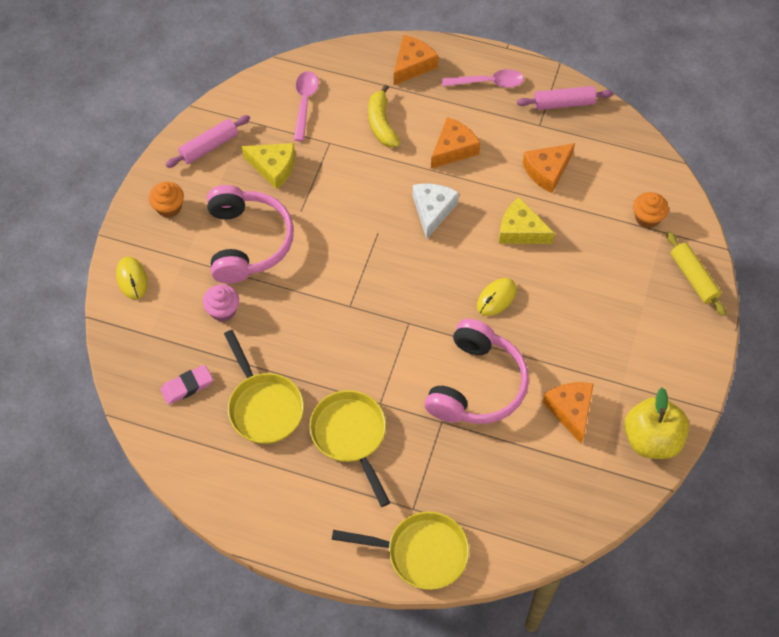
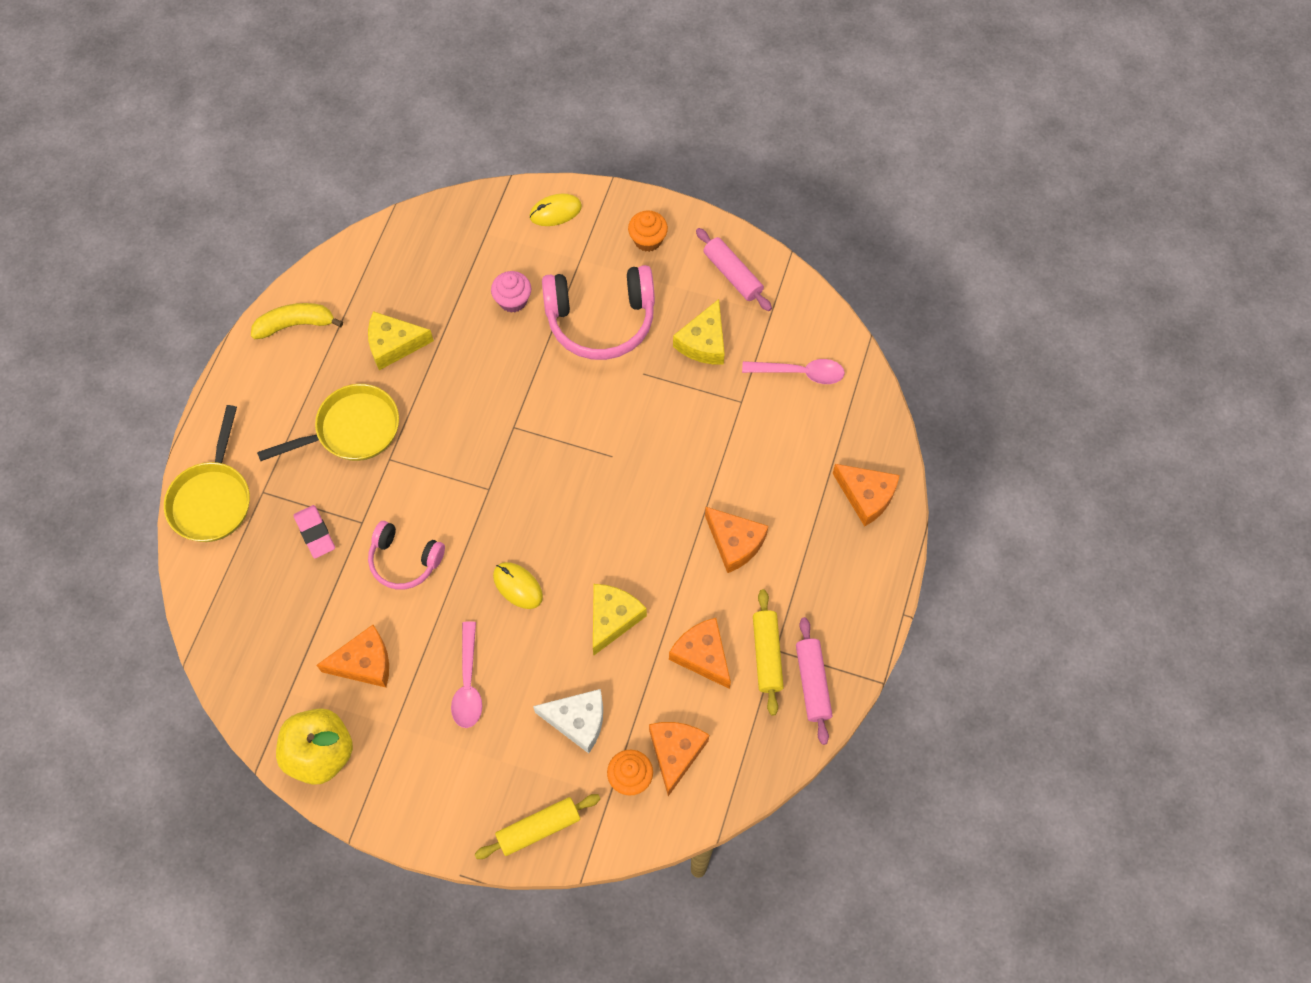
camera: 90 degrees right, 5 degrees up
pink eraser [160,365,213,405] -> pink eraser moved to [293,505,335,559]
yellow pan [224,330,304,444] -> yellow cheese [368,311,434,370]
yellow banana [368,84,400,148] -> yellow banana moved to [251,303,343,339]
white cheese [413,184,459,239] -> white cheese moved to [533,689,603,753]
pink headphones [425,319,529,424] -> pink headphones [368,521,445,590], size x0.60
pink spoon [442,69,524,88] -> pink spoon moved to [451,621,482,728]
none -> orange cheese [649,722,709,796]
none -> yellow rolling pin [753,589,784,716]

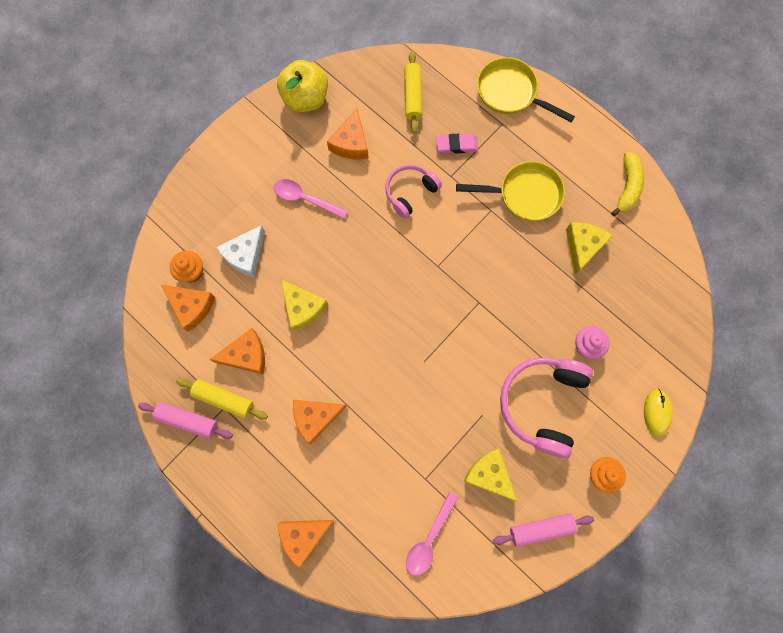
camera: 115 degrees right, 10 degrees up
yellow pan [257,384,399,461] -> yellow pan turned 90 degrees counterclockwise [456,161,565,221]
yellow rolling pin [475,794,600,859] -> yellow rolling pin moved to [404,51,422,133]
yellow mouse [493,562,543,609] -> none

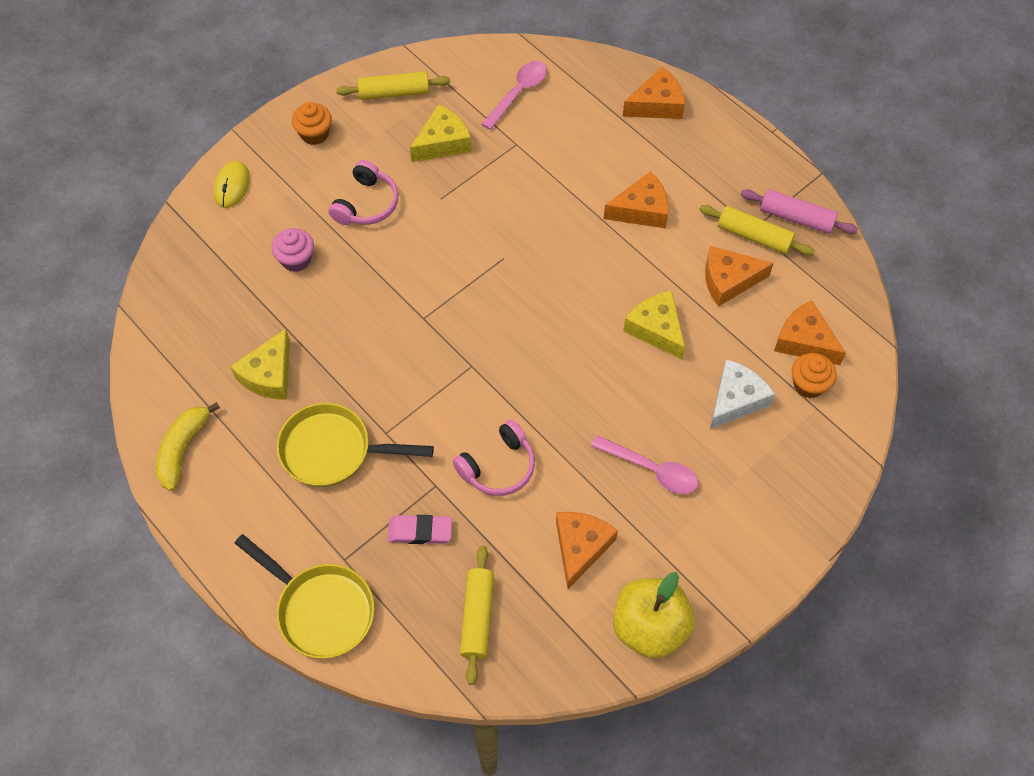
camera: 175 degrees left, 15 degrees down
yellow cheese [464,449,517,501] -> yellow cheese turned 90 degrees counterclockwise [410,104,471,162]
pink rolling pin [493,513,594,547] -> yellow rolling pin [336,71,450,100]
pink headphones [500,357,593,458] -> pink headphones [328,160,399,225], size x0.60

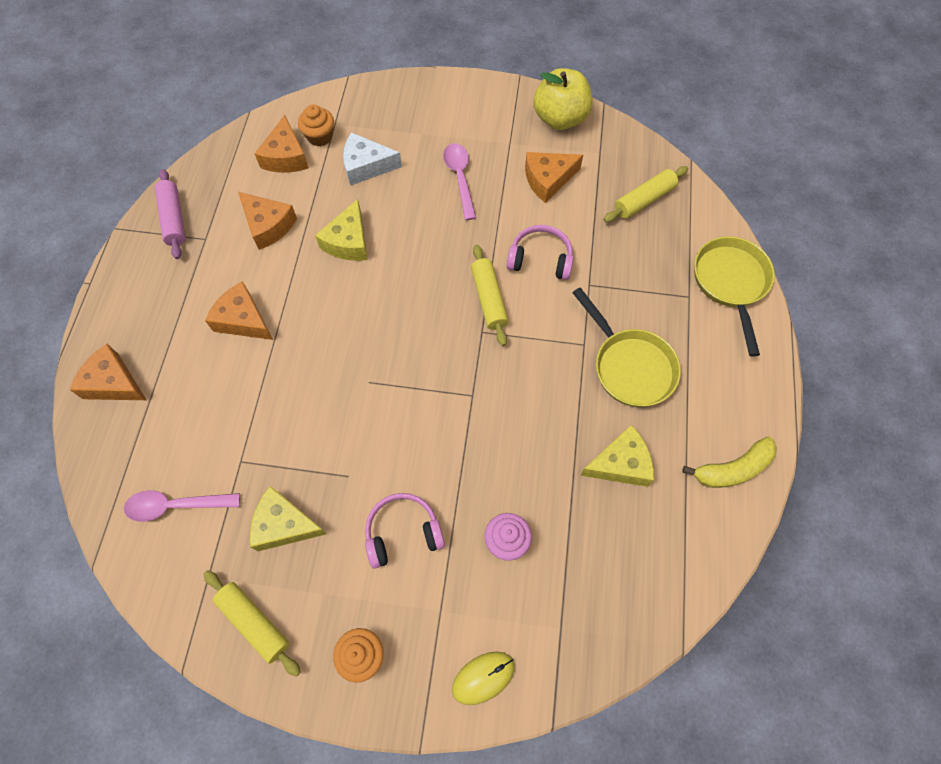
camera: 130 degrees left, 5 degrees up
pink eraser [388,515,452,544] -> none
yellow rolling pin [699,205,814,255] -> yellow rolling pin moved to [471,244,509,346]

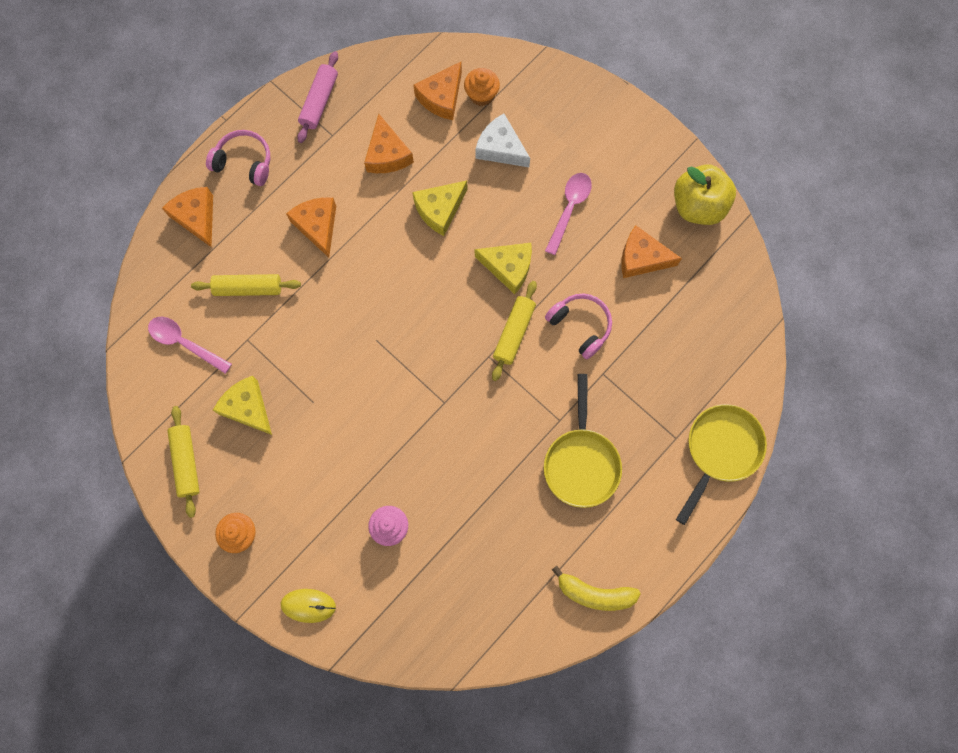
camera: 35 degrees right, 10 degrees up
pink headphones [365,493,445,569] -> pink headphones moved to [206,130,270,186]
yellow cheese [580,425,654,487] -> yellow cheese moved to [475,243,532,294]
yellow rolling pin [603,166,688,222] -> yellow rolling pin moved to [191,274,301,296]

